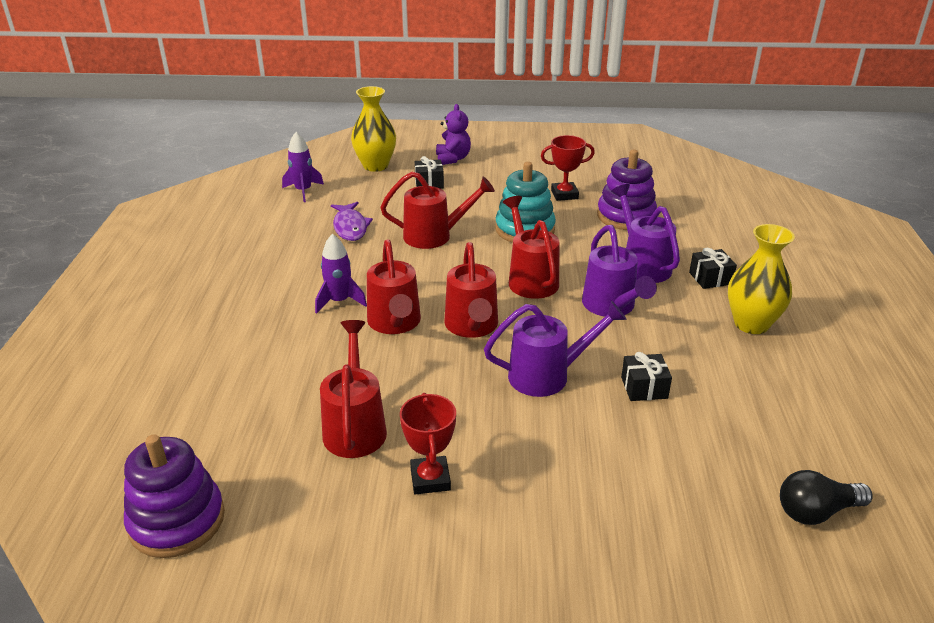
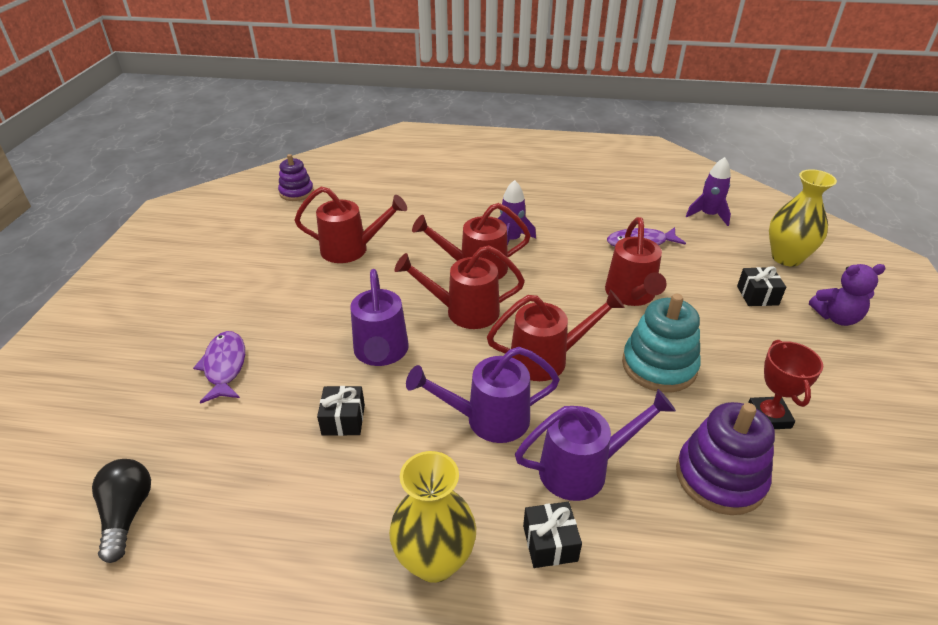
camera: 95 degrees right, 5 degrees up
purple stacking toy [124,434,225,558] -> purple stacking toy [278,154,314,201], size x0.64
red trophy [400,393,456,494] -> none
none -> purple fish [193,331,245,404]

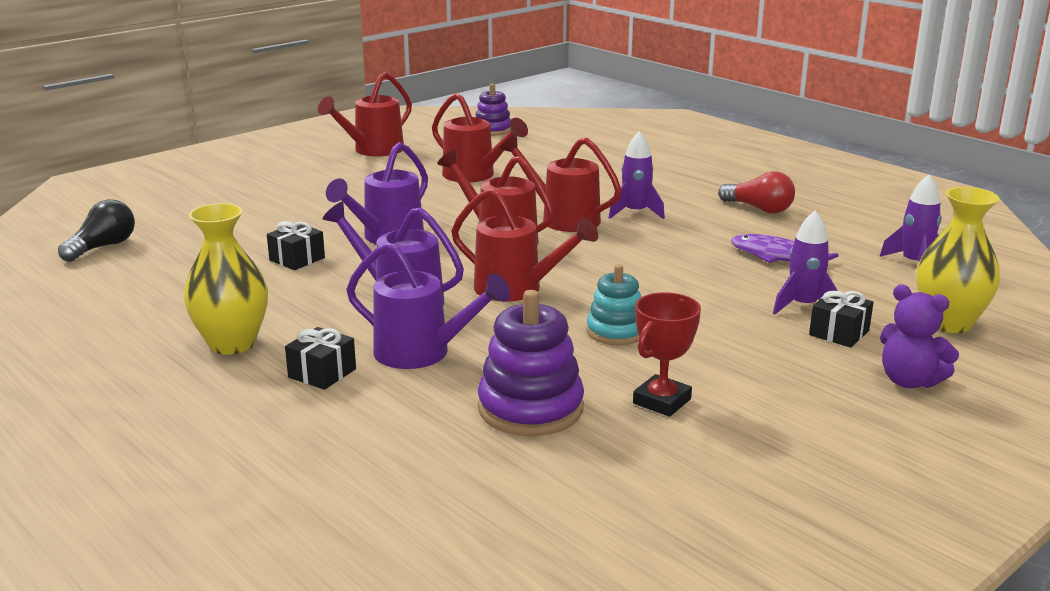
camera: 40 degrees right, 15 degrees down
purple fish [193,331,245,404] -> none
red watering can [605,217,667,306] -> red watering can moved to [318,72,412,156]
turquoise stacking toy [622,294,701,392] -> turquoise stacking toy [586,264,641,345], size x0.64
none -> red light bulb [718,171,795,213]
none -> purple rocket [773,210,838,314]

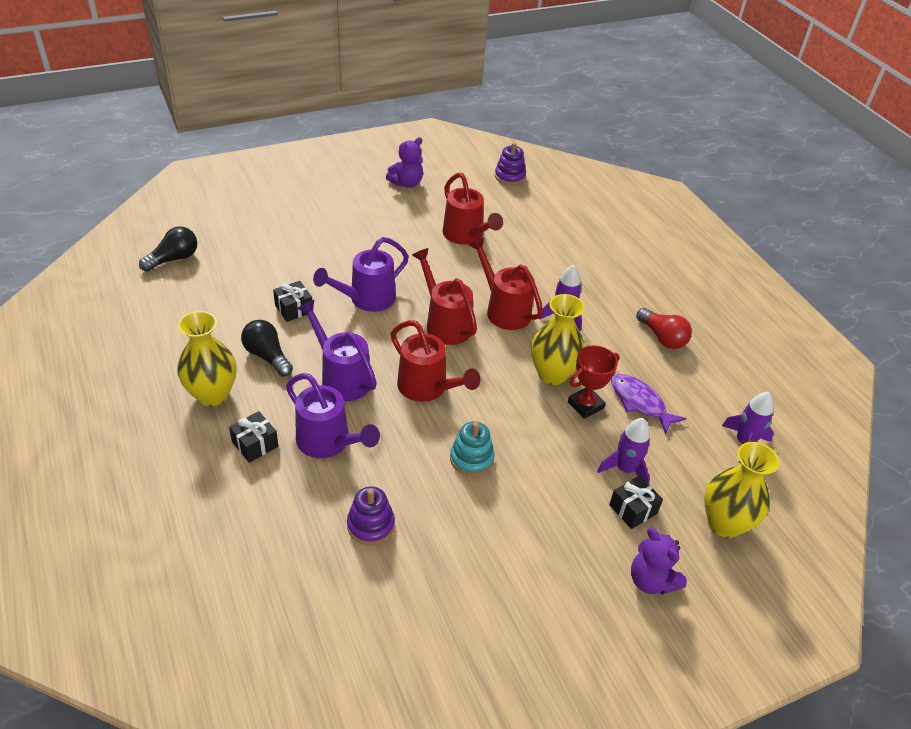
camera: 15 degrees right, 20 degrees up
red watering can [318,72,412,156] -> purple teddy bear [386,137,423,188]
purple stacking toy [478,290,584,436] -> purple stacking toy [347,486,395,545], size x0.64
red trophy [633,292,701,417] -> red trophy moved to [568,345,619,419]
none -> black light bulb [241,320,293,377]
none -> yellow vase [531,294,585,385]

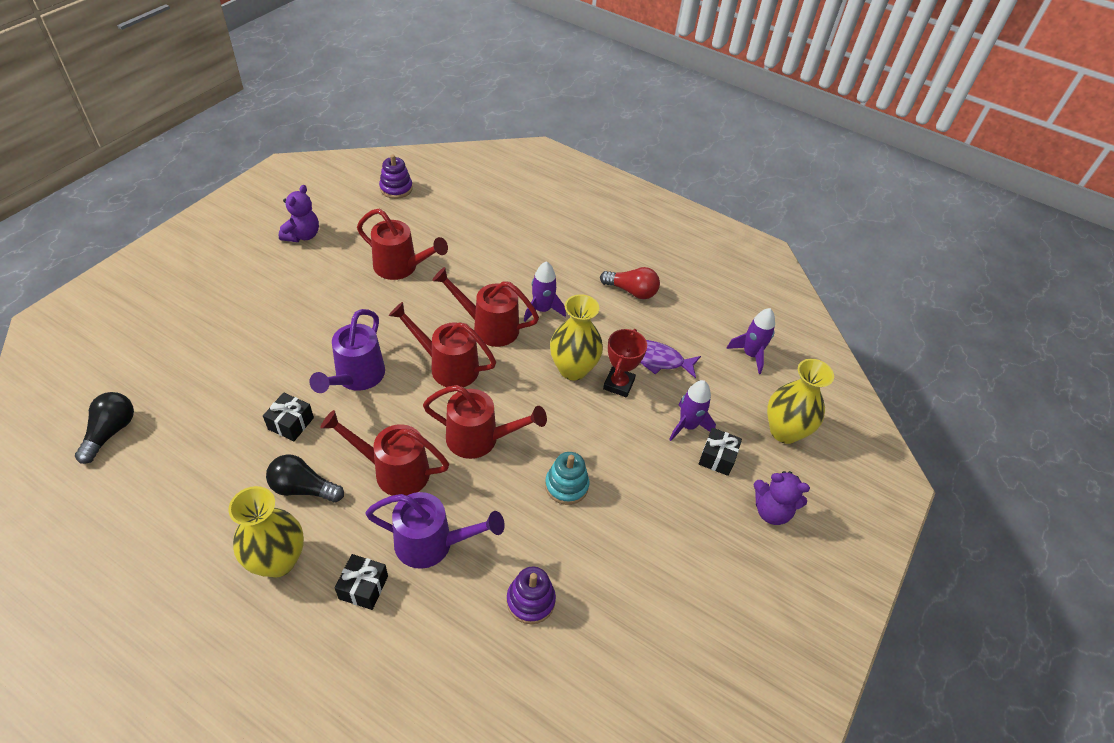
camera: 35 degrees left, 5 degrees up
purple watering can [297,299,377,401] -> red watering can [320,410,449,496]

